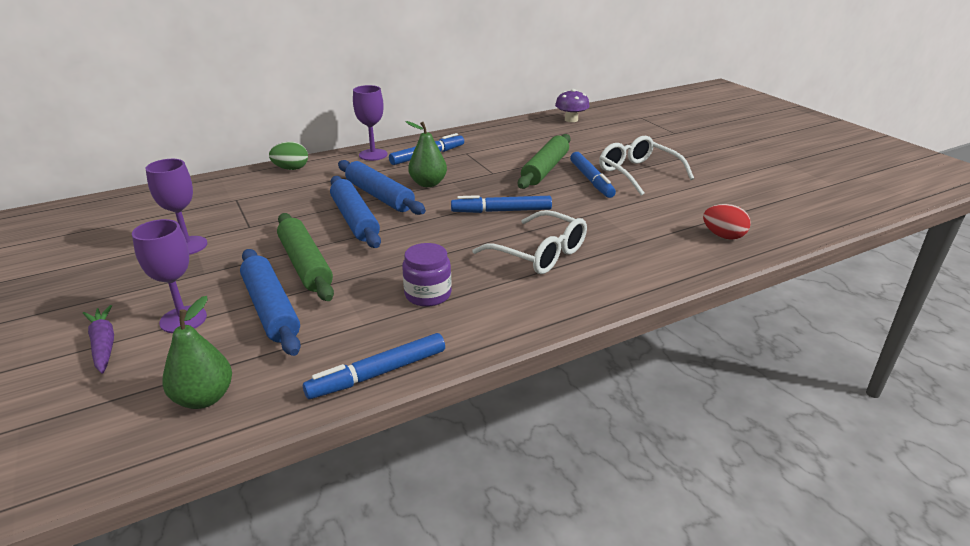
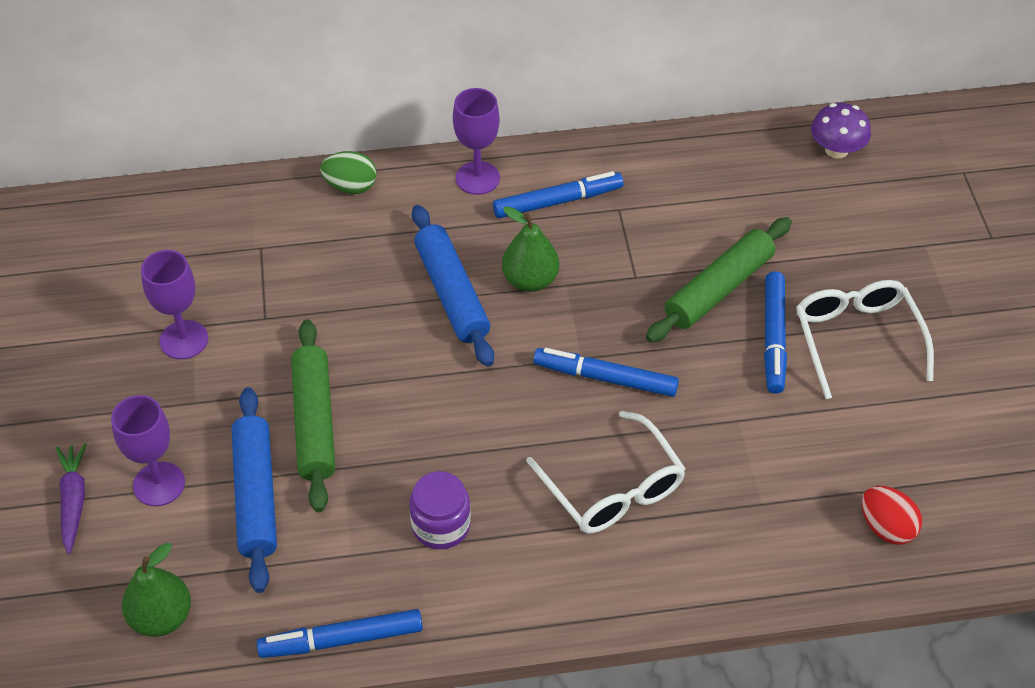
camera: 20 degrees right, 20 degrees up
blue rolling pin [330,176,381,248] -> none

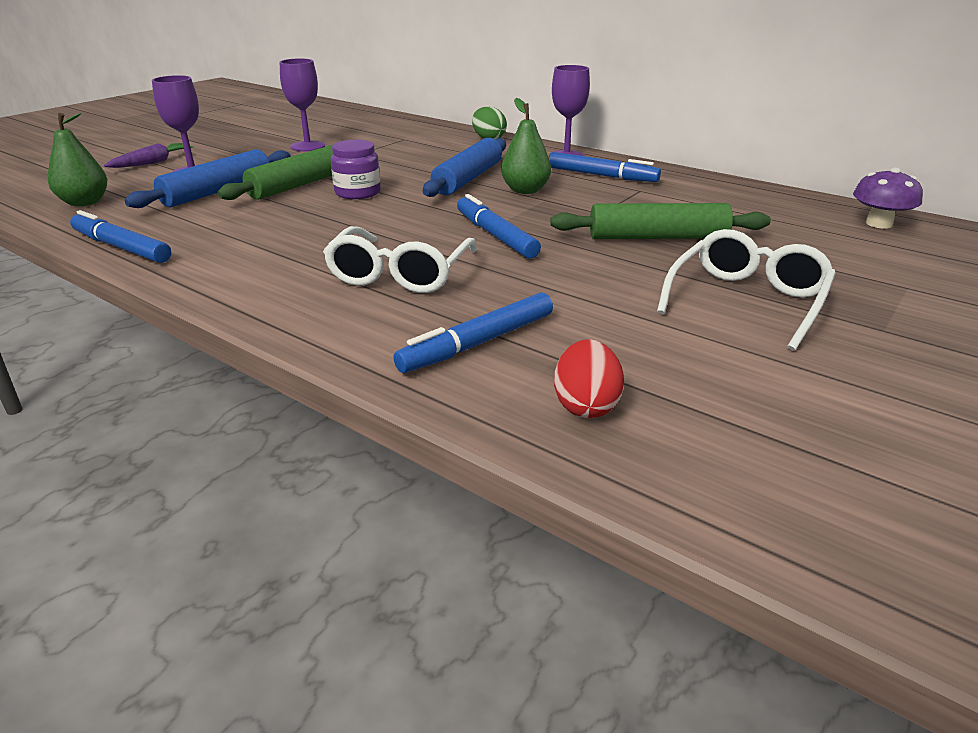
camera: 45 degrees right, 20 degrees down
purple jar [409,471,471,549] -> purple jar moved to [331,139,381,199]
blue marker [764,271,787,394] -> blue marker moved to [393,292,553,373]

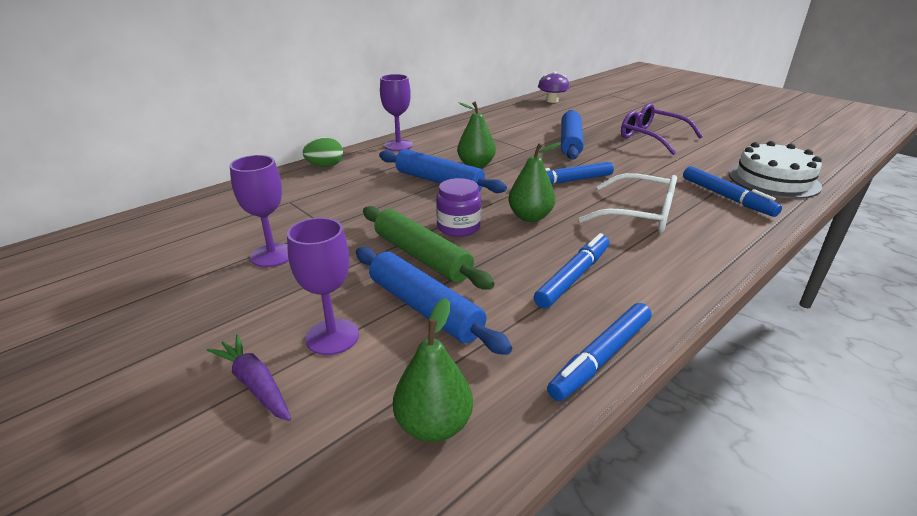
camera: 80 degrees left, 0 degrees up
blue marker [549,152,661,182] -> blue marker moved to [534,233,609,309]
green rolling pin [550,203,771,239] -> blue rolling pin [561,110,584,160]
red egg [554,339,624,418] -> white cake [729,141,822,199]
white glasses [657,229,836,351] -> purple glasses [621,103,703,155]
none -> green pear [508,142,561,222]

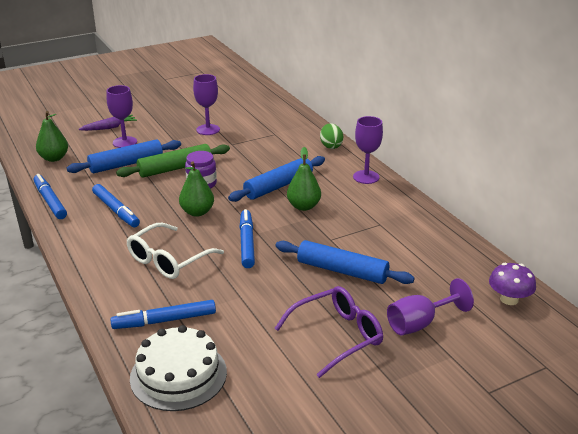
camera: 105 degrees right, 0 degrees up
none -> purple goblet [387,278,474,335]

